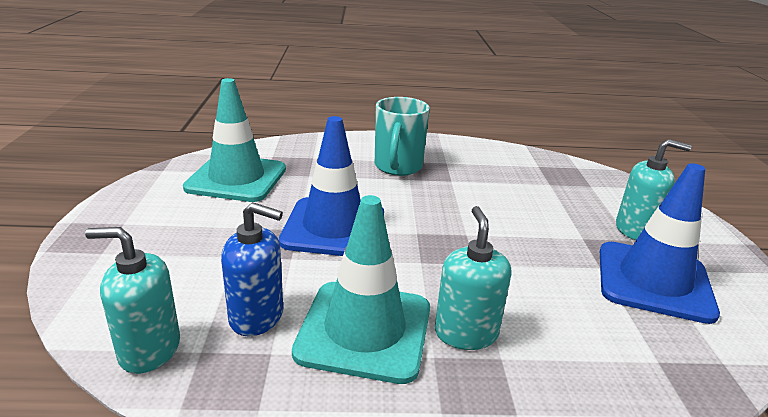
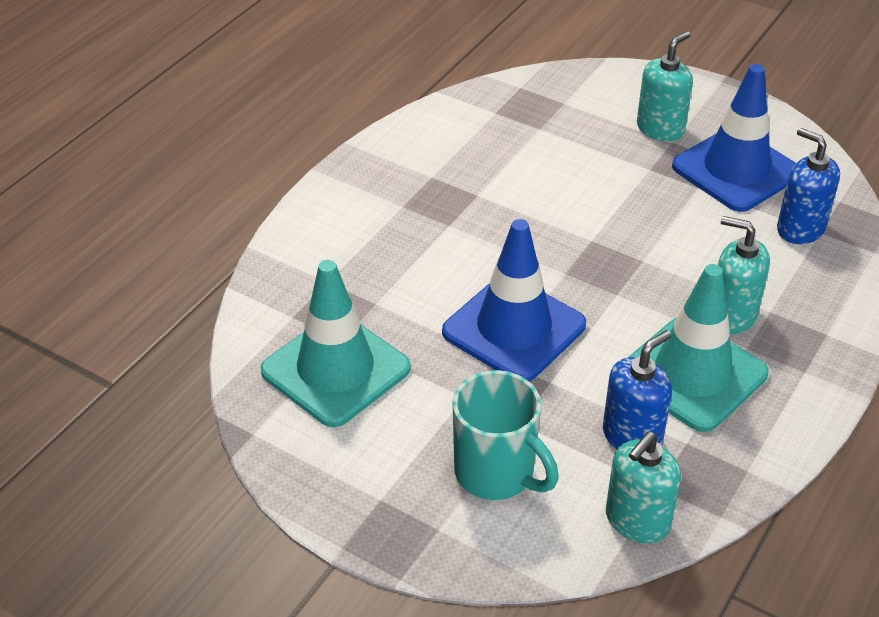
camera: 55 degrees left, 15 degrees up
turquoise mug [375,97,430,176] -> turquoise mug moved to [453,370,559,500]
none -> blue soap dispenser [777,128,840,244]

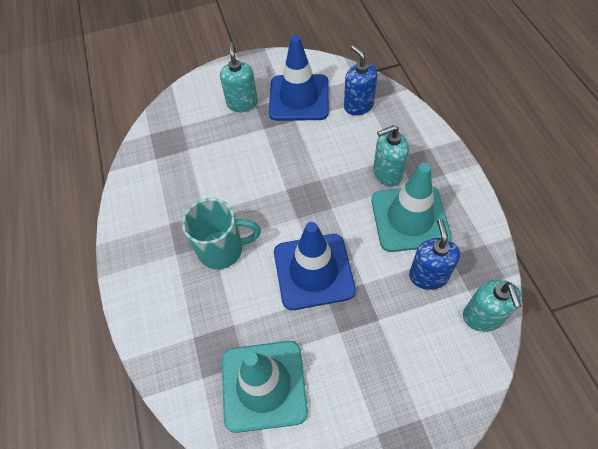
camera: 45 degrees left, 15 degrees up
turquoise mug [453,370,559,500] -> turquoise mug moved to [182,198,261,269]
blue soap dispenser [777,128,840,244] -> blue soap dispenser turned 60 degrees clockwise [344,45,377,115]

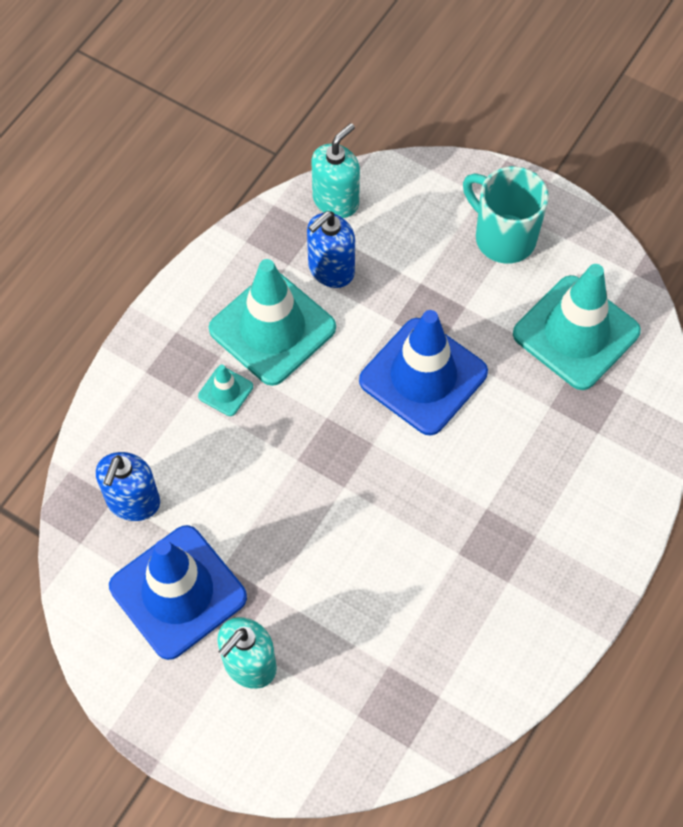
camera: 135 degrees left, 5 degrees up
turquoise mug [182,198,261,269] -> turquoise mug moved to [463,166,549,264]
turquoise soap dispenser [373,125,409,186] -> turquoise traffic cone [198,365,253,416]

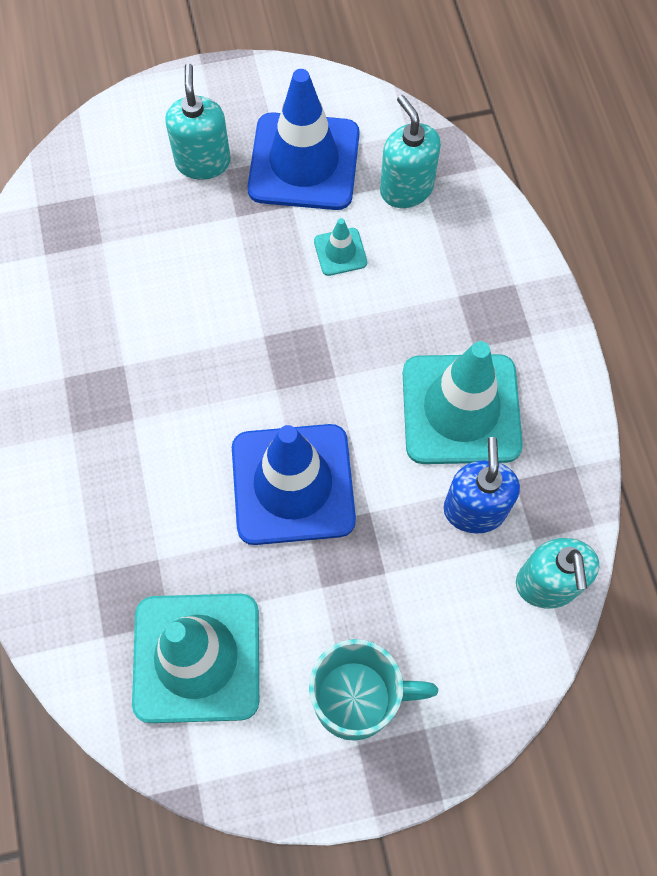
camera: 135 degrees right, 5 degrees up
blue soap dispenser [96,452,160,521] -> turquoise soap dispenser [380,95,441,208]
turquoise traffic cone [198,365,253,416] -> turquoise traffic cone moved to [314,218,367,276]

